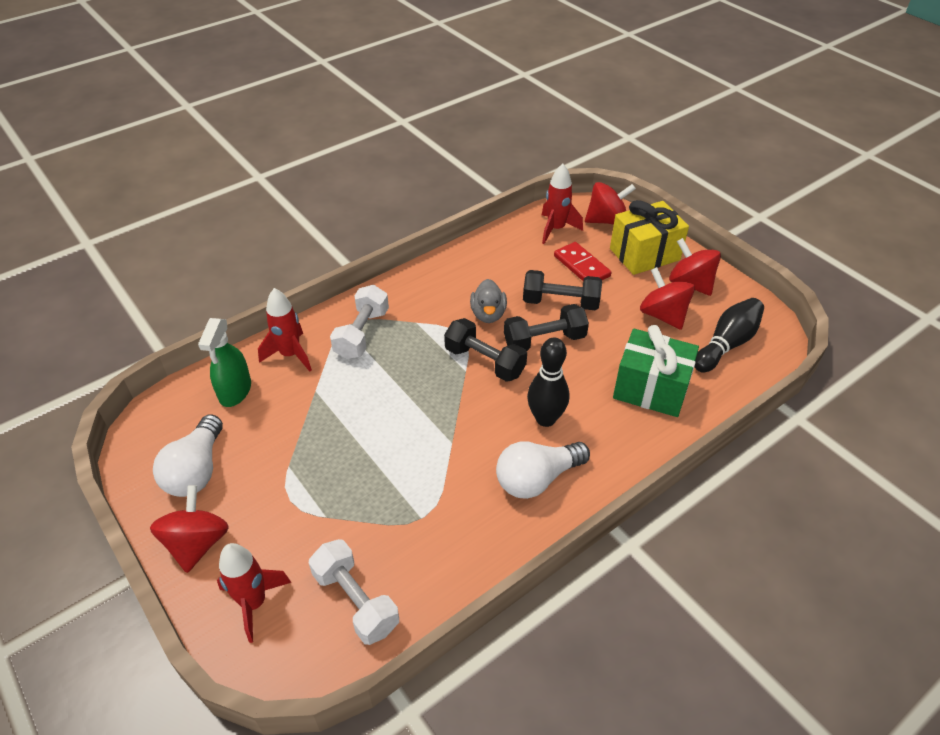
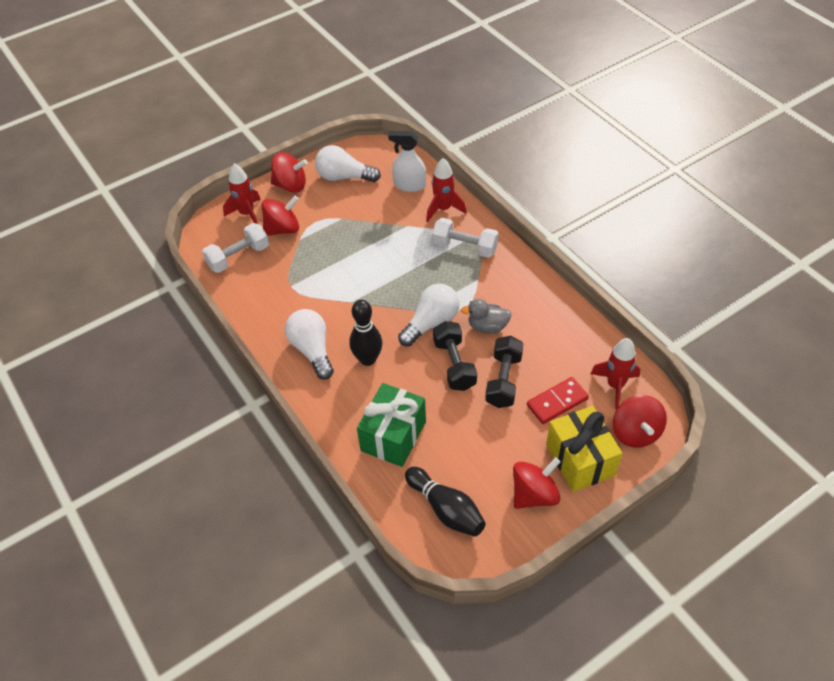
camera: 95 degrees right, 5 degrees up
green spray bottle [198,318,251,407] -> white spray bottle [388,131,426,192]
black dumbbell [444,318,527,382] -> white light bulb [398,284,460,347]
red spinning top [640,267,695,330] -> red spinning top moved to [262,196,299,236]

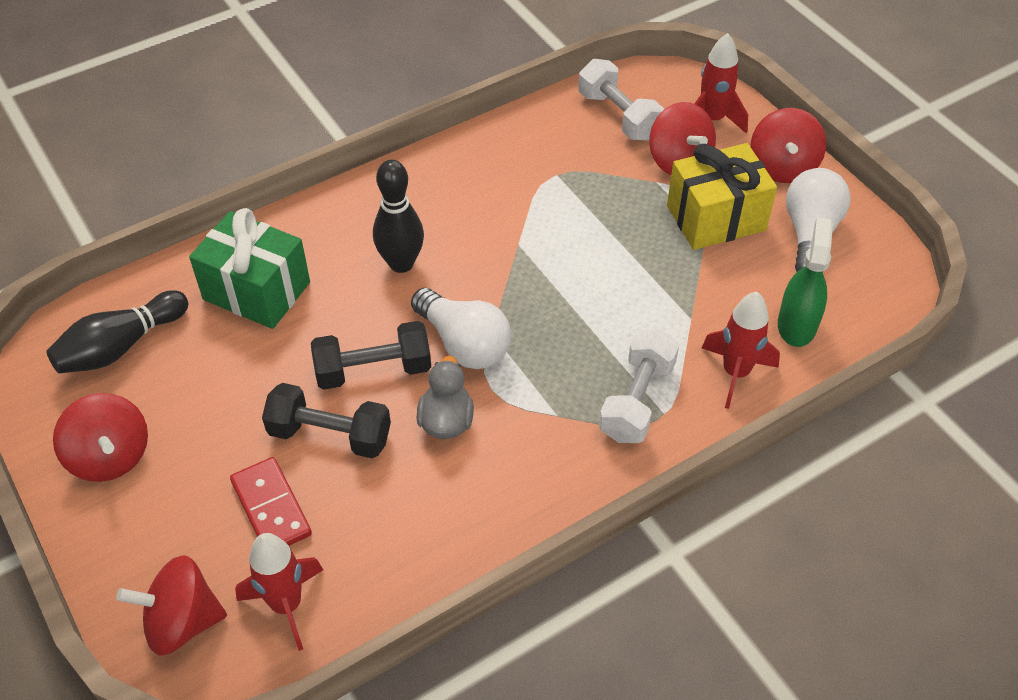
camera: 90 degrees right, 0 degrees up
white light bulb [285,309,334,380] -> none
white spray bottle [388,131,426,192] -> green spray bottle [778,217,833,347]
yellow gift [546,406,622,492] -> yellow gift moved to [667,143,777,250]

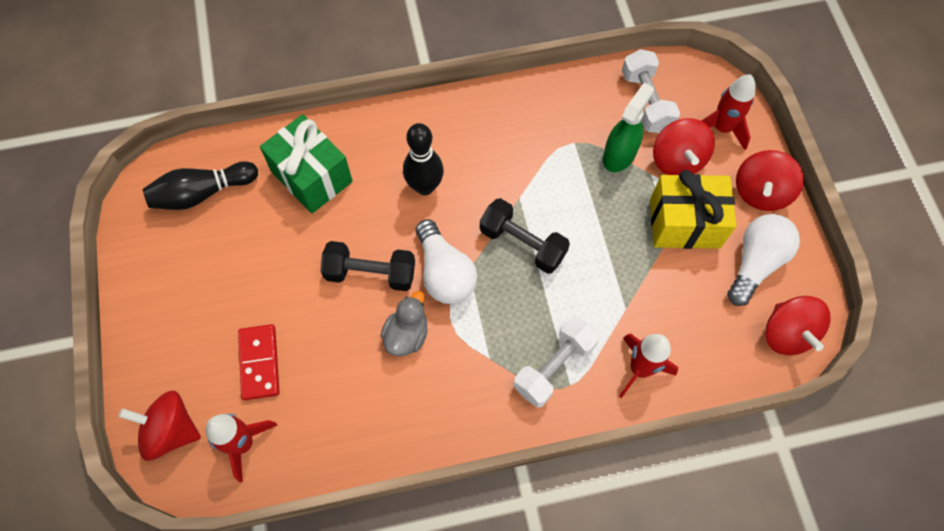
camera: 20 degrees right, 15 degrees up
red spinning top [53,393,148,482] -> red spinning top moved to [765,296,831,355]
black dumbbell [262,383,391,458] -> black dumbbell moved to [480,198,570,274]
green spray bottle [778,217,833,347] -> green spray bottle moved to [603,83,654,172]

